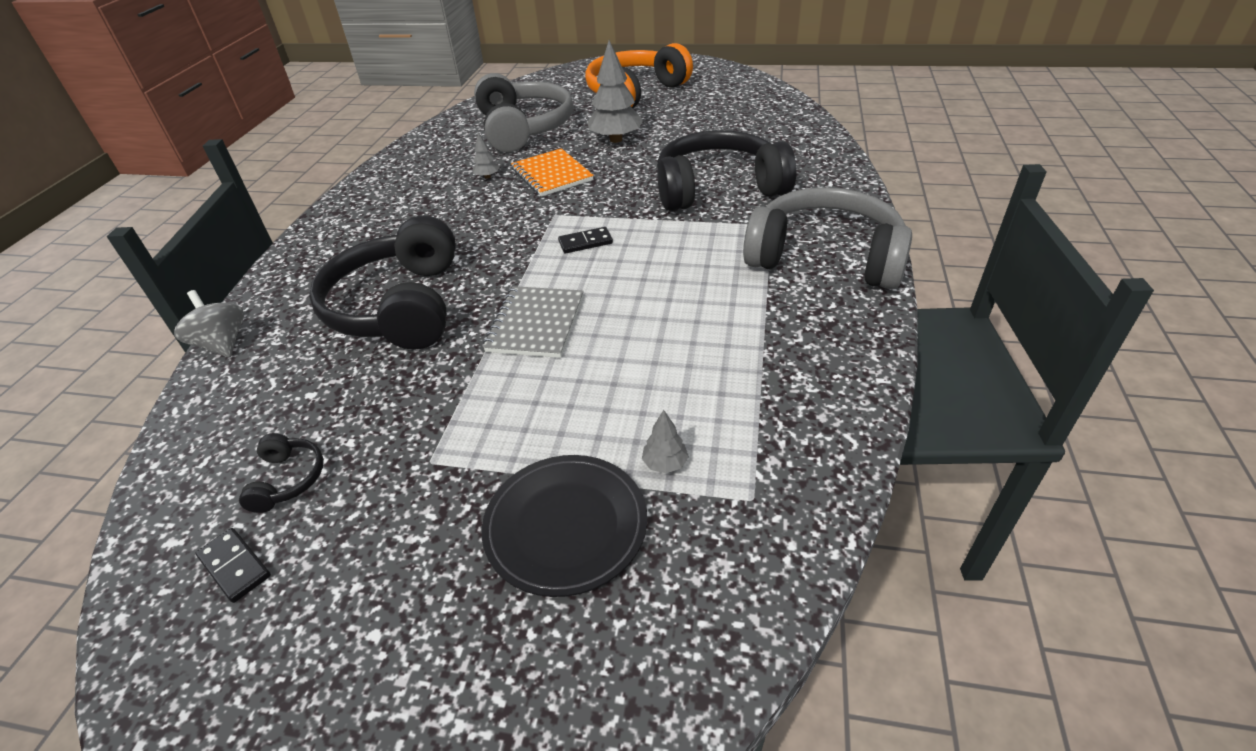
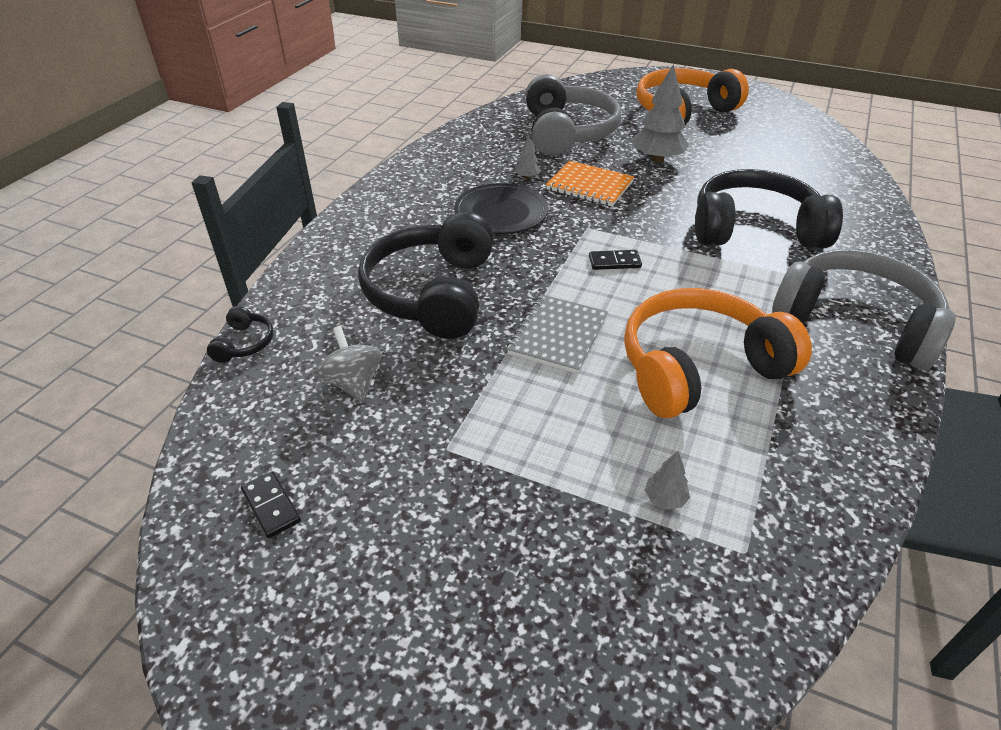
camera: 10 degrees right, 0 degrees up
grey spinning top [174,290,244,357] -> grey spinning top moved to [317,326,382,402]
black headphones [239,433,324,513] -> black headphones moved to [207,306,274,363]
black plate [482,455,647,597] -> black plate moved to [454,183,548,234]
orange notebook [511,148,594,197] -> orange notebook turned 45 degrees counterclockwise [546,161,634,207]
none -> orange headphones [624,288,812,418]

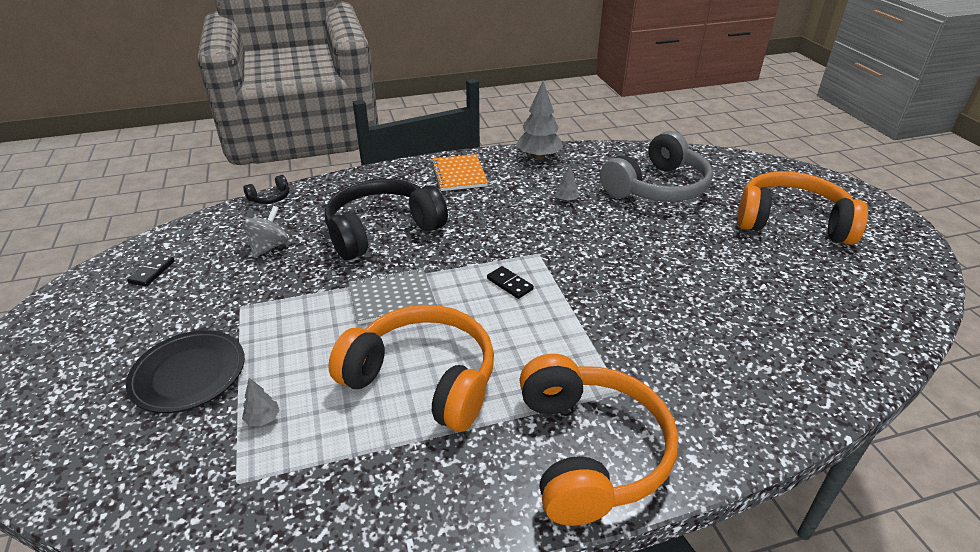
camera: 50 degrees right, 5 degrees down
black plate [454,183,548,234] -> black plate moved to [126,330,245,413]
orange notebook [546,161,634,207] -> orange notebook moved to [431,154,488,191]
grey tree [633,64,689,163] -> grey tree moved to [516,81,563,160]
black headphones [695,169,843,248] -> none
grey headphones [772,249,956,370] -> orange headphones [519,354,678,526]

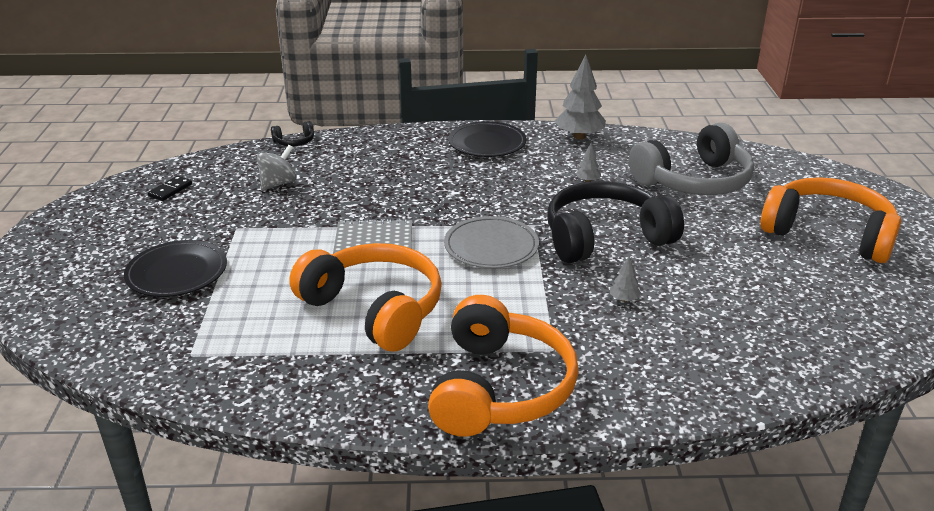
camera: 15 degrees right, 5 degrees down
grey tree [242,378,280,426] -> grey tree moved to [610,255,641,302]
black headphones [325,179,448,260] -> black headphones moved to [547,181,684,263]
orange notebook [431,154,488,191] -> black plate [448,121,527,157]
black domino [487,266,534,299] -> grey plate [444,216,539,268]

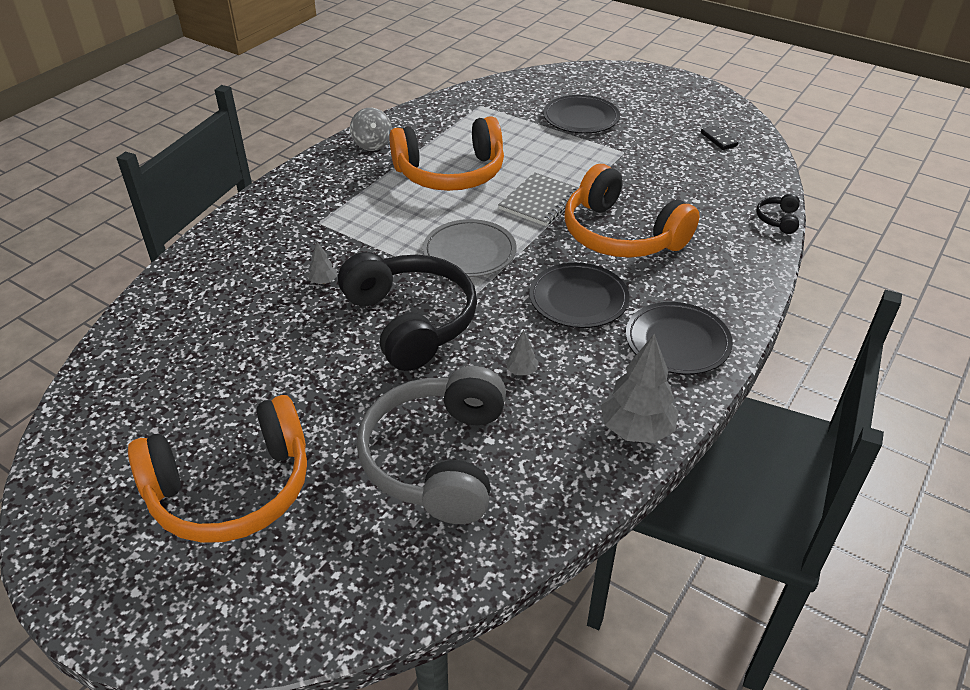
camera: 125 degrees right, 10 degrees up
grey spinning top [257,145,297,191] -> grey spinning top moved to [350,108,392,151]
orange headphones [428,295,579,437] -> orange headphones moved to [564,164,699,258]
black headphones [547,181,684,263] -> black headphones turned 45 degrees counterclockwise [338,252,477,371]
none -> black plate [529,263,630,328]

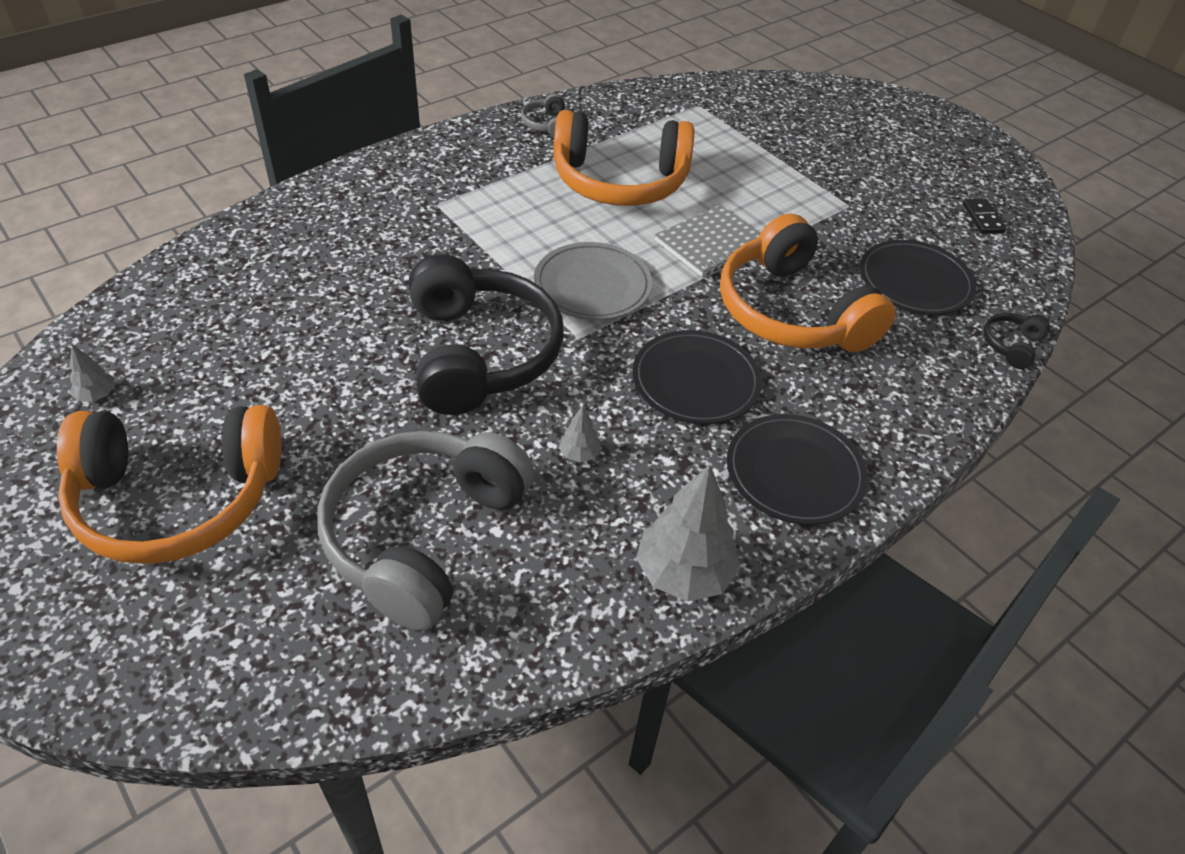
camera: 15 degrees right, 5 degrees up
grey tree [308,242,337,284] -> grey tree moved to [70,345,115,402]
grey spinning top [350,108,392,151] -> grey headphones [521,93,565,137]
black plate [543,95,620,134] -> black plate moved to [860,240,976,315]

